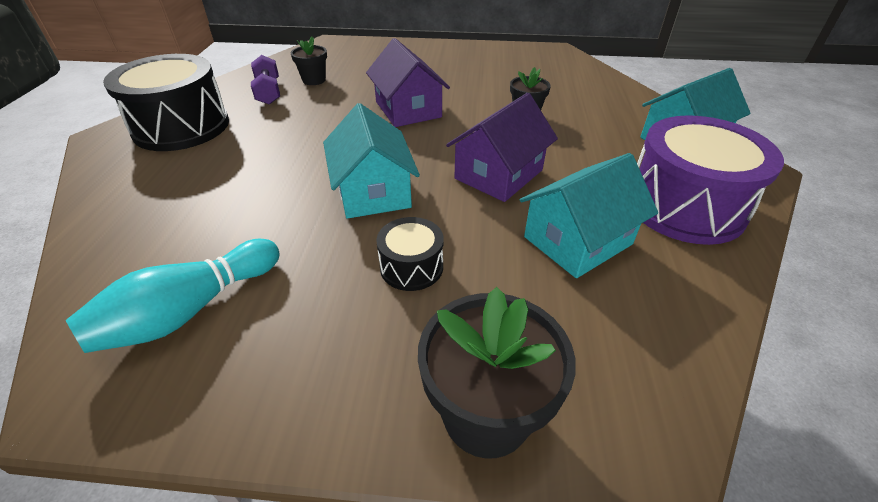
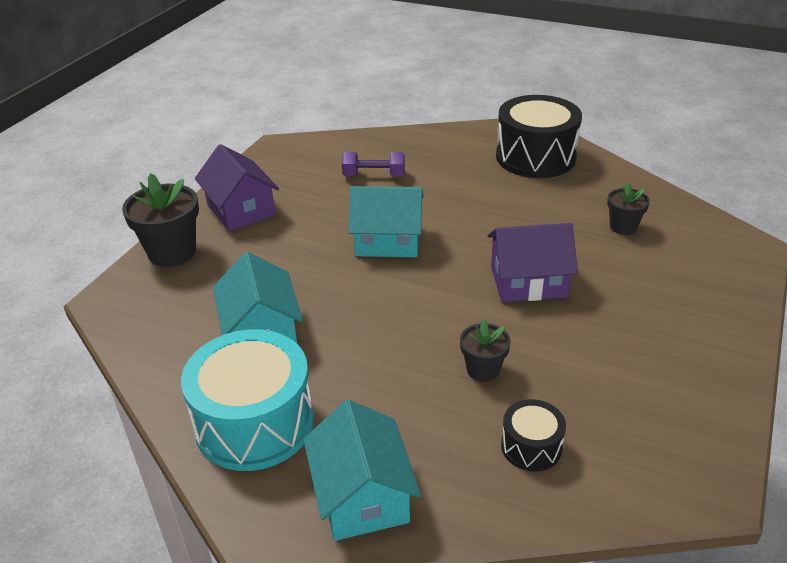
camera: 110 degrees right, 5 degrees down
turquoise bowling pin [65,239,280,353] -> none
purple dumbbell [251,55,280,105] -> purple dumbbell moved to [342,152,405,176]
black drum [376,217,444,291] -> black drum moved to [501,399,566,471]
purple house [446,93,558,202] -> purple house moved to [195,144,279,231]
purple drum [637,115,784,245] -> turquoise drum [181,329,314,471]

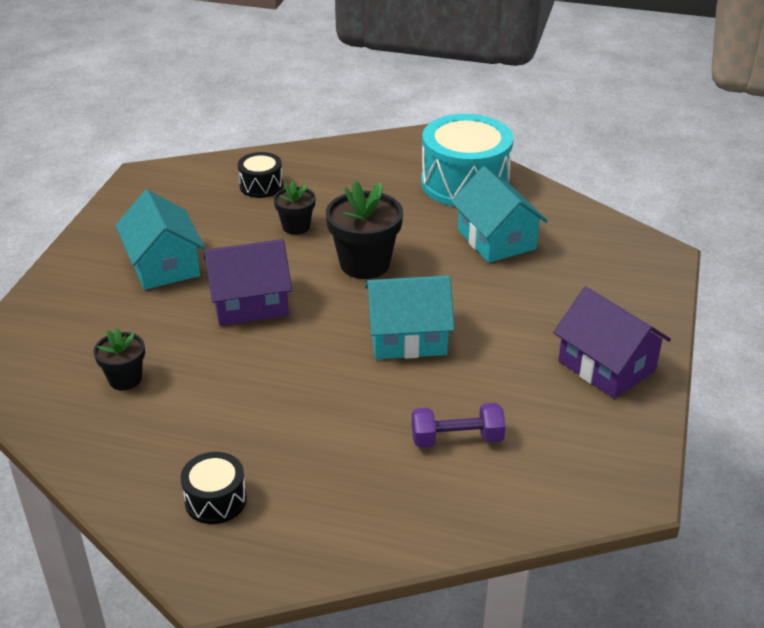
camera: 170 degrees right, 0 degrees up
black flower pot [122,173,199,267] -> black flower pot moved to [326,181,403,279]
turquoise house [303,400,421,541] -> turquoise house moved to [115,190,205,290]
black drum [496,95,582,178] -> black drum [181,452,247,524], size x0.49

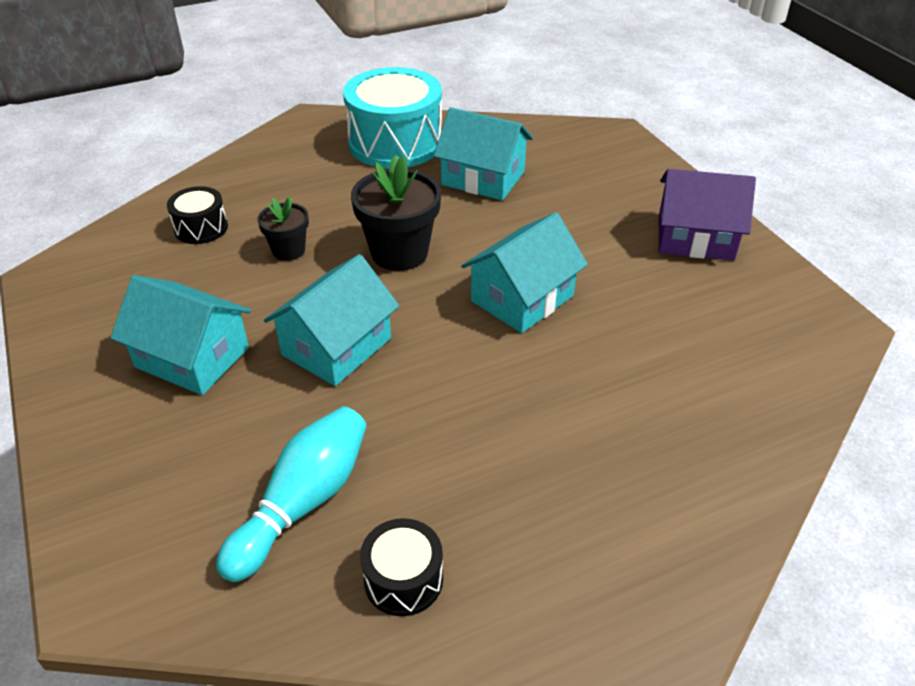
camera: 40 degrees left, 5 degrees up
black flower pot [94,328,145,390] -> turquoise bowling pin [216,406,367,582]
black drum [181,452,247,524] -> black drum moved to [360,518,443,616]
purple house [204,239,292,326] -> turquoise house [264,254,399,386]
purple dumbbell [412,403,506,448] -> none

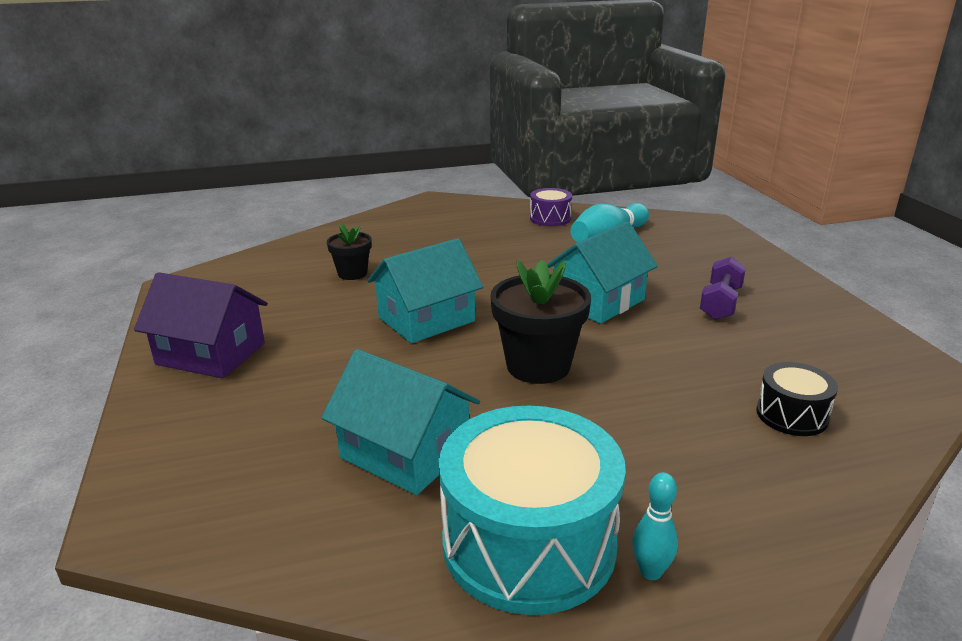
camera: 170 degrees left, 15 degrees down
turquoise house [110,275,251,395] -> purple dumbbell [700,257,746,320]
black flower pot [257,196,309,261] -> black flower pot moved to [327,223,372,280]
black drum [360,518,443,616] -> purple drum [530,188,572,226]
none -> turquoise bowling pin [632,472,678,580]

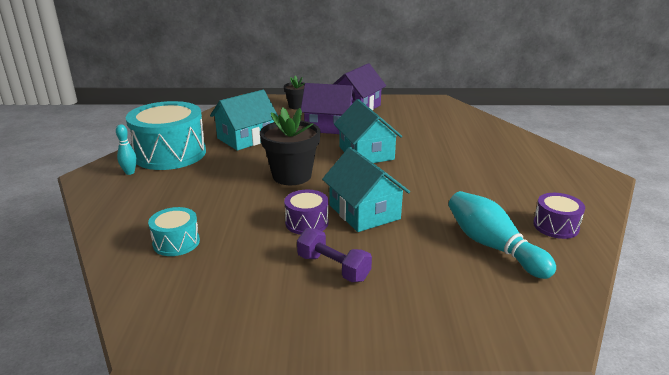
camera: 105 degrees right, 0 degrees up
black flower pot [327,223,372,280] -> black flower pot moved to [284,76,305,110]
black drum [756,362,838,436] -> turquoise drum [148,207,200,256]
none -> purple drum [284,190,328,235]
none -> purple house [301,83,356,134]

